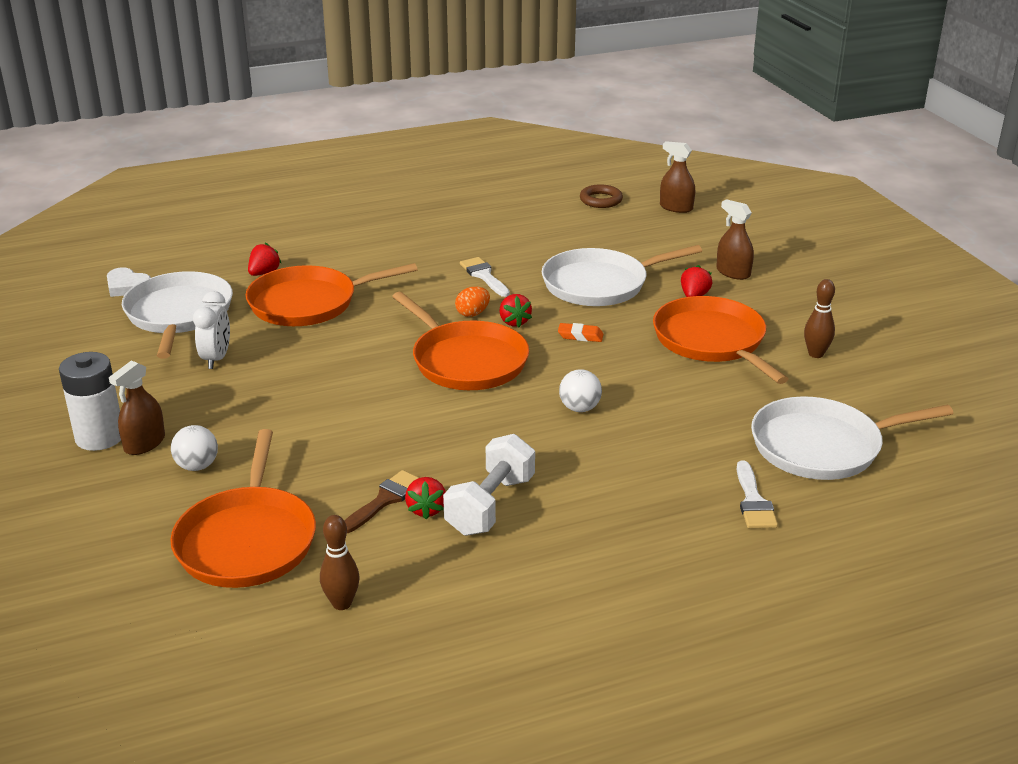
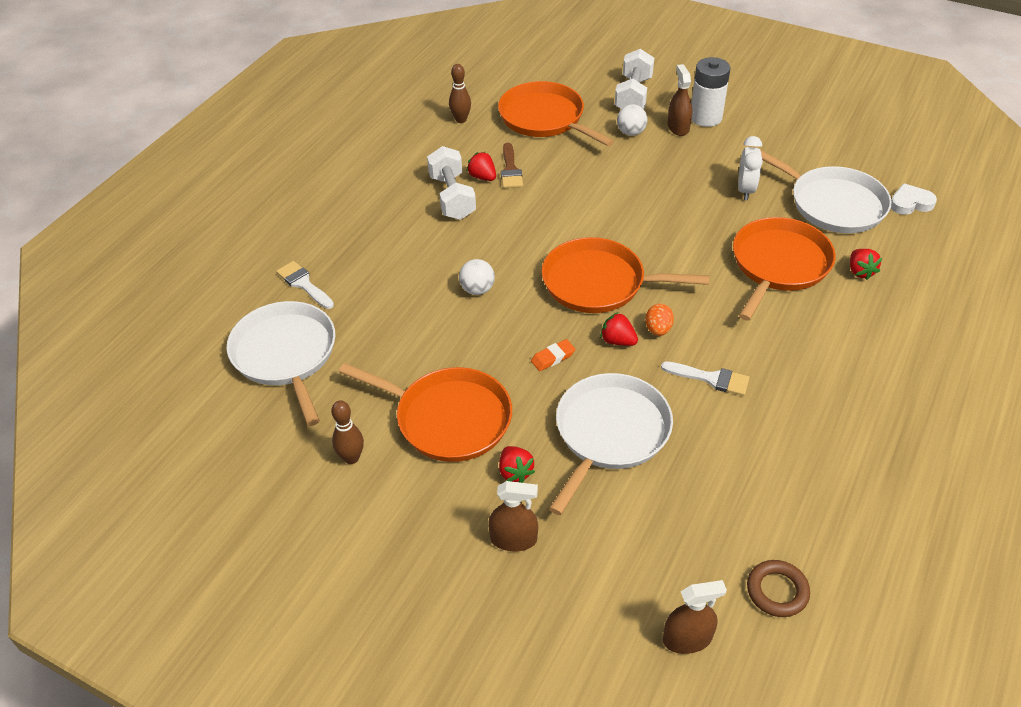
camera: 140 degrees right, 15 degrees up
white clock [193,291,230,369] -> white clock turned 135 degrees counterclockwise [738,136,763,200]
white pan [751,396,954,480] -> white pan turned 60 degrees counterclockwise [227,301,335,426]
none -> white dumbbell [615,49,654,109]

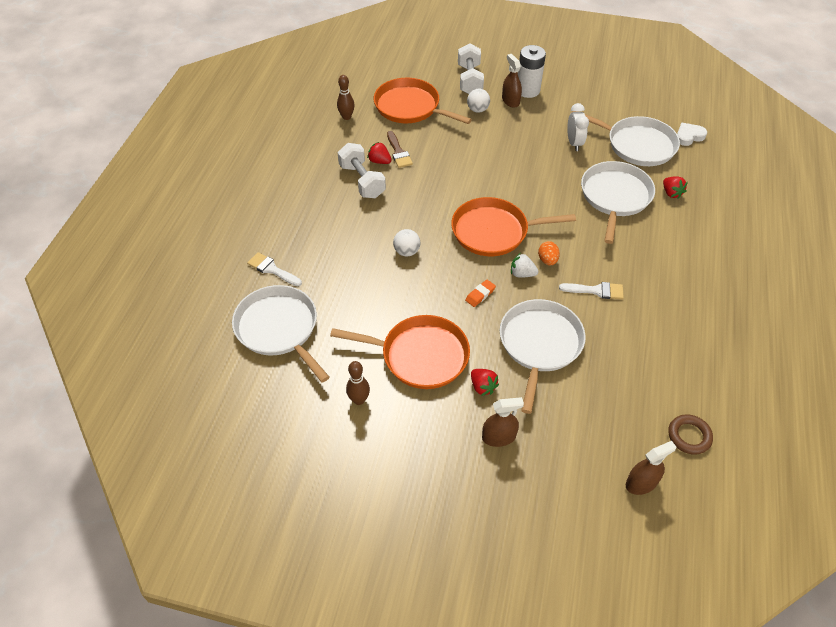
camera: 15 degrees left, 5 degrees up
red strawberry [600,312,638,346] -> white strawberry [511,253,539,277]
orange pan [733,217,836,321] -> white pan [581,161,655,244]

